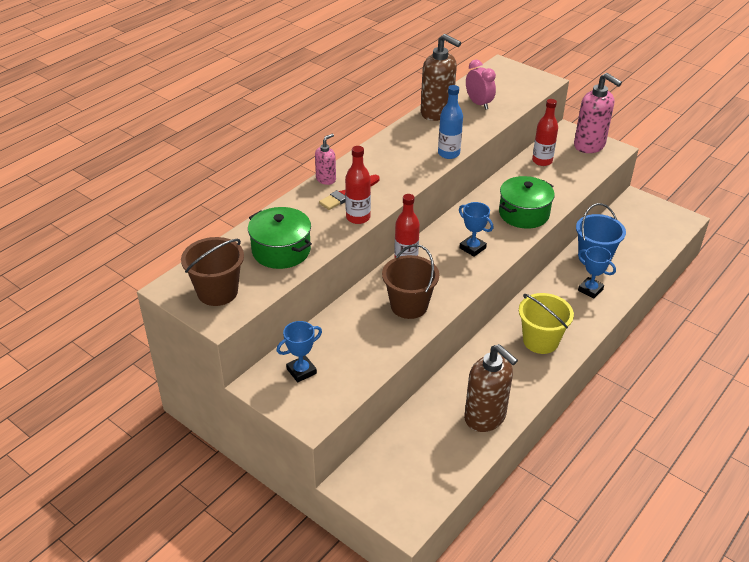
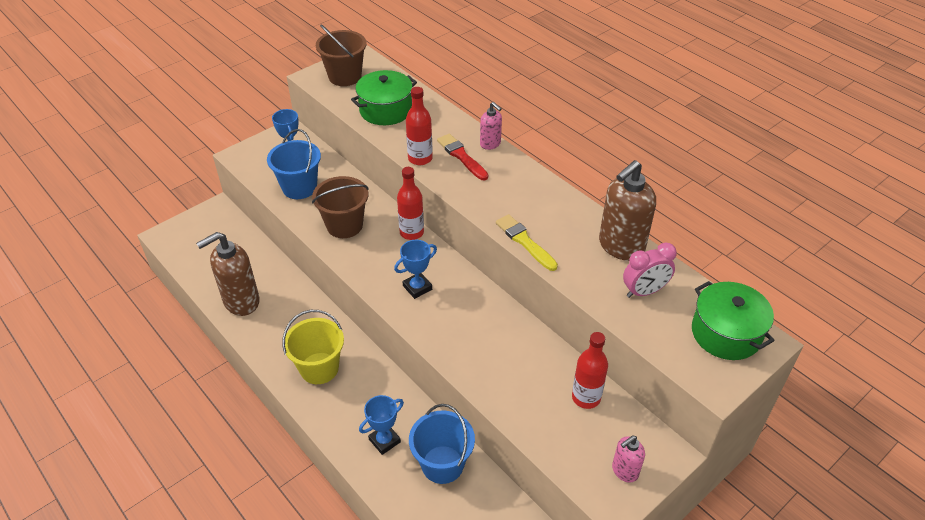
camera: 100 degrees right, 5 degrees up
blue bottle [438,85,463,159] -> yellow brush [496,214,558,271]
green pot [499,176,555,229] -> green pot moved to [692,281,775,360]
pink soap dispenser [574,73,622,153] -> pink soap dispenser [612,436,645,483], size x0.52
none -> blue bucket [267,129,321,199]

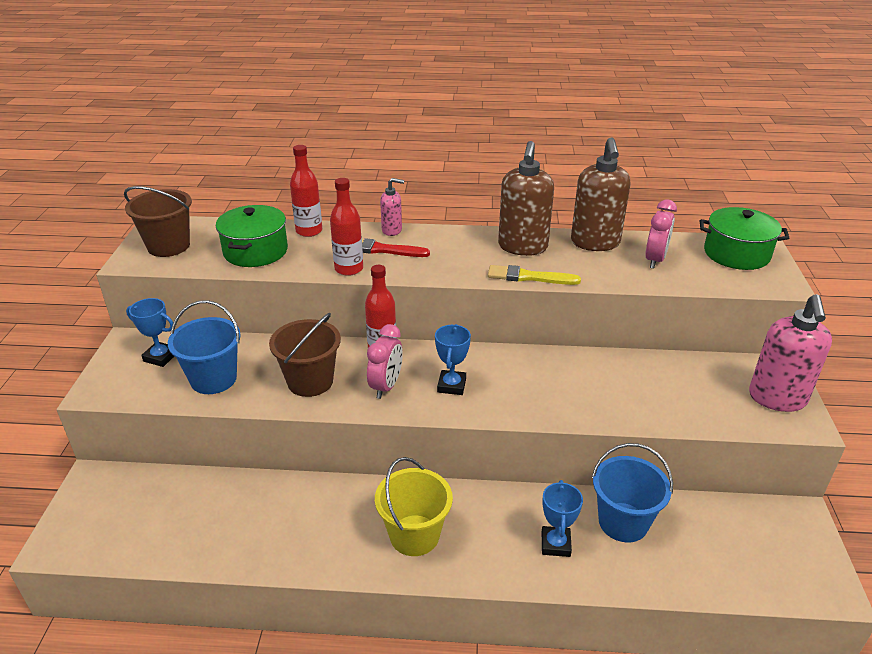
camera: 45 degrees left, 10 degrees down
brown soap dispenser [196,232,260,316] -> brown soap dispenser moved to [498,141,554,256]
red bottle [572,332,608,409] -> red bottle moved to [290,145,322,237]
pink soap dispenser [612,436,645,483] -> pink soap dispenser [749,294,832,412], size x1.91
none -> pink clock [367,324,403,399]

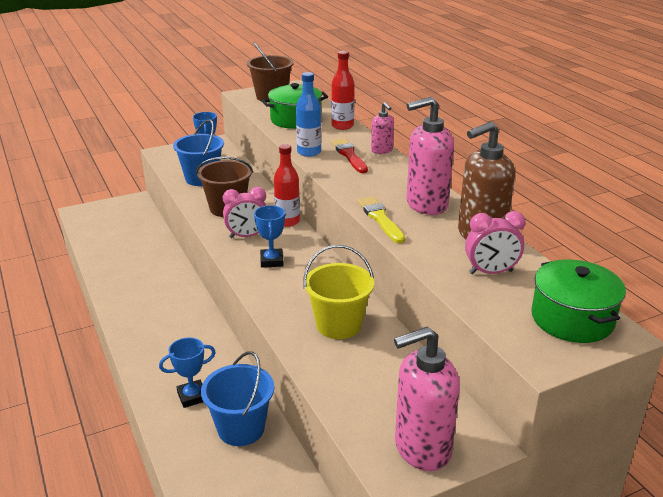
camera: 60 degrees right, 5 degrees down
red bottle [330,178,363,276] -> blue bottle [296,72,321,157]
yellow bucket [375,457,453,556] -> yellow bucket moved to [303,245,374,339]
blue trophy [435,324,471,395] -> blue trophy turned 75 degrees counterclockwise [254,205,285,268]
brown soap dispenser [498,141,554,256] -> pink soap dispenser [406,97,454,215]

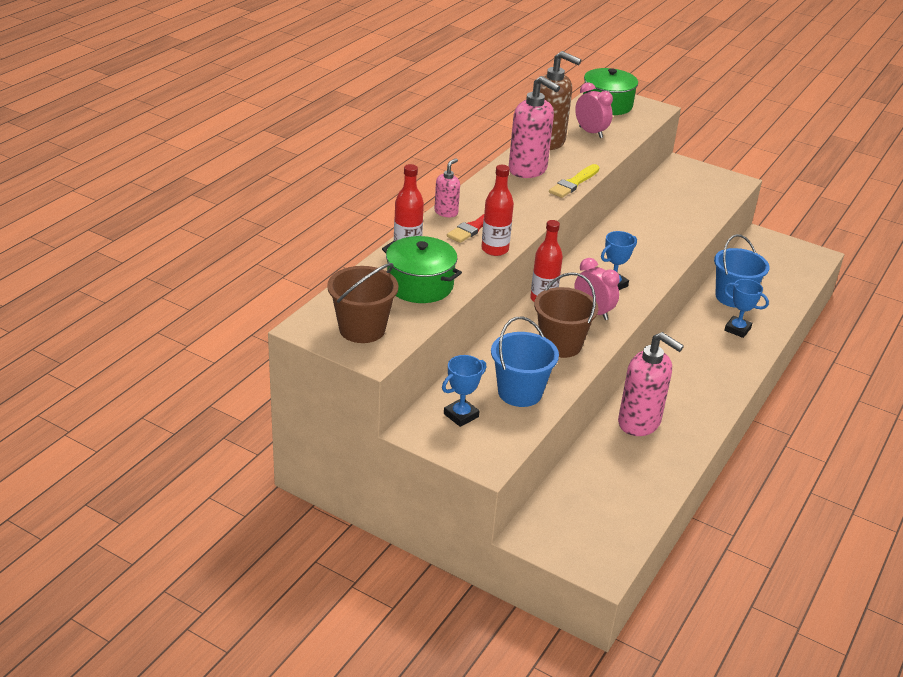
camera: 125 degrees left, 5 degrees up
blue bottle [296,72,321,157] -> red bottle [481,165,514,256]
yellow bucket [303,245,374,339] -> none
pink soap dispenser [394,326,460,471] -> pink soap dispenser moved to [618,332,684,436]

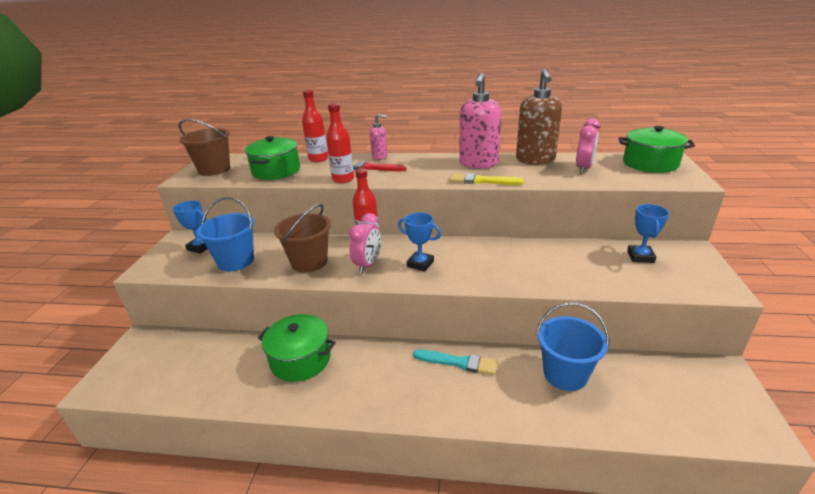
camera: 70 degrees right, 5 degrees down
pink soap dispenser [618,332,684,436] -> green pot [258,314,336,382]
blue trophy [724,279,769,338] -> blue trophy moved to [627,204,669,263]
none -> turquoise brush [413,349,498,375]

